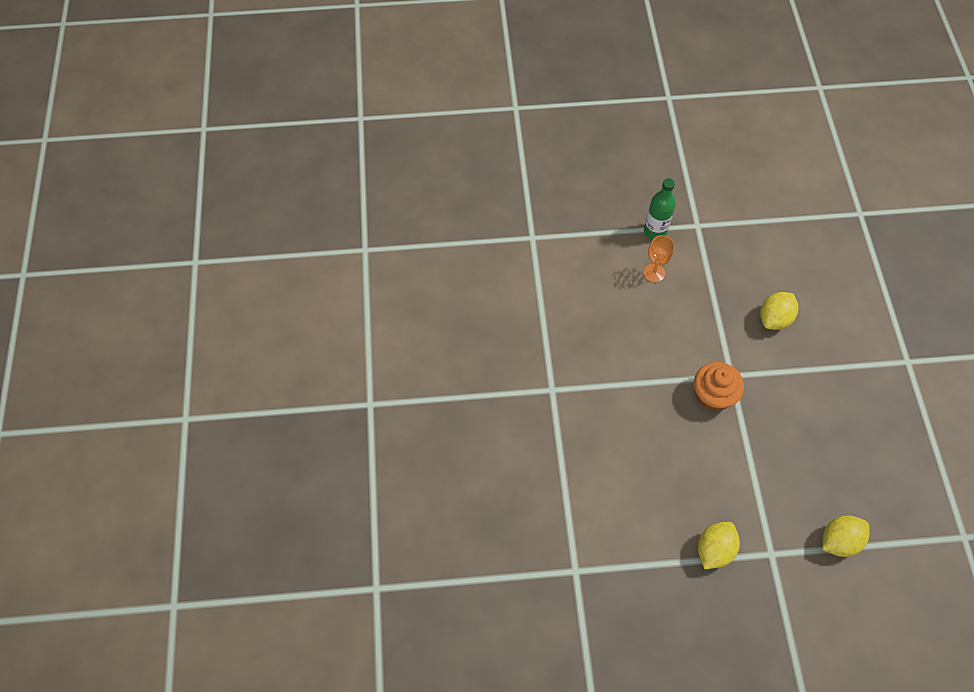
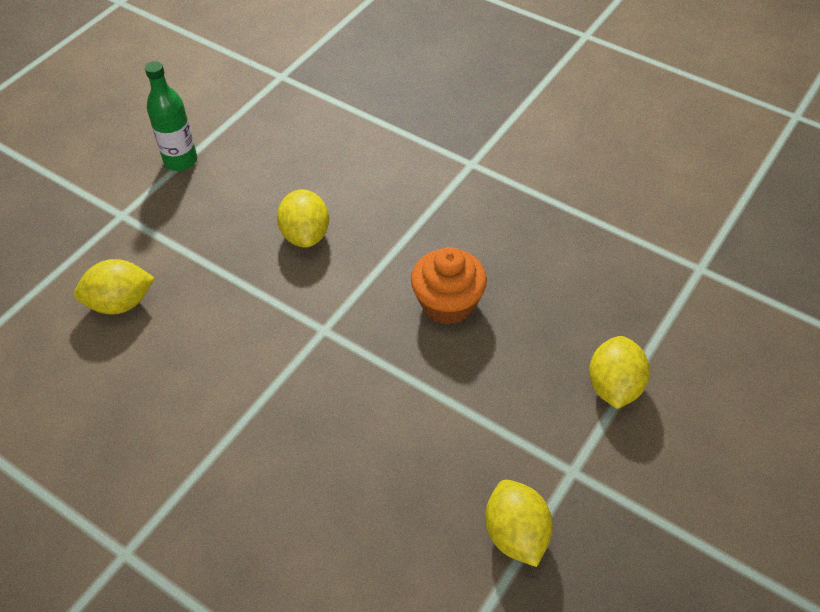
camera: 50 degrees left, 10 degrees down
green bottle [644,178,676,240] -> green bottle moved to [145,61,197,171]
orange goblet [644,235,675,282] -> yellow lemon [74,259,155,314]
orange cupcake [694,362,744,411] -> orange cupcake moved to [411,247,487,325]

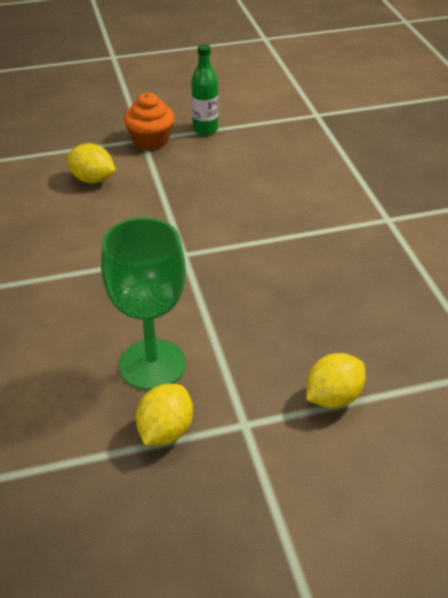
camera: 40 degrees right, 10 degrees down
yellow lemon [277,189,329,248] -> none
orange cupcake [411,247,487,325] -> orange cupcake moved to [124,92,174,150]
none -> green goblet [101,217,186,390]

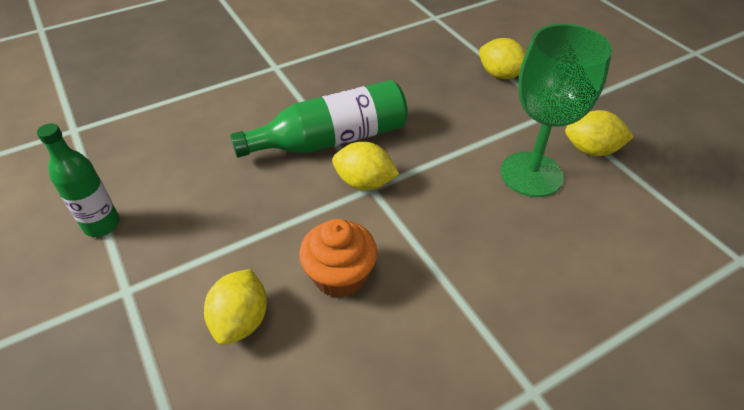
camera: 105 degrees left, 5 degrees up
orange cupcake [124,92,174,150] -> orange cupcake moved to [299,219,378,298]
none -> green bottle [230,80,408,158]
none -> yellow lemon [332,142,399,190]

